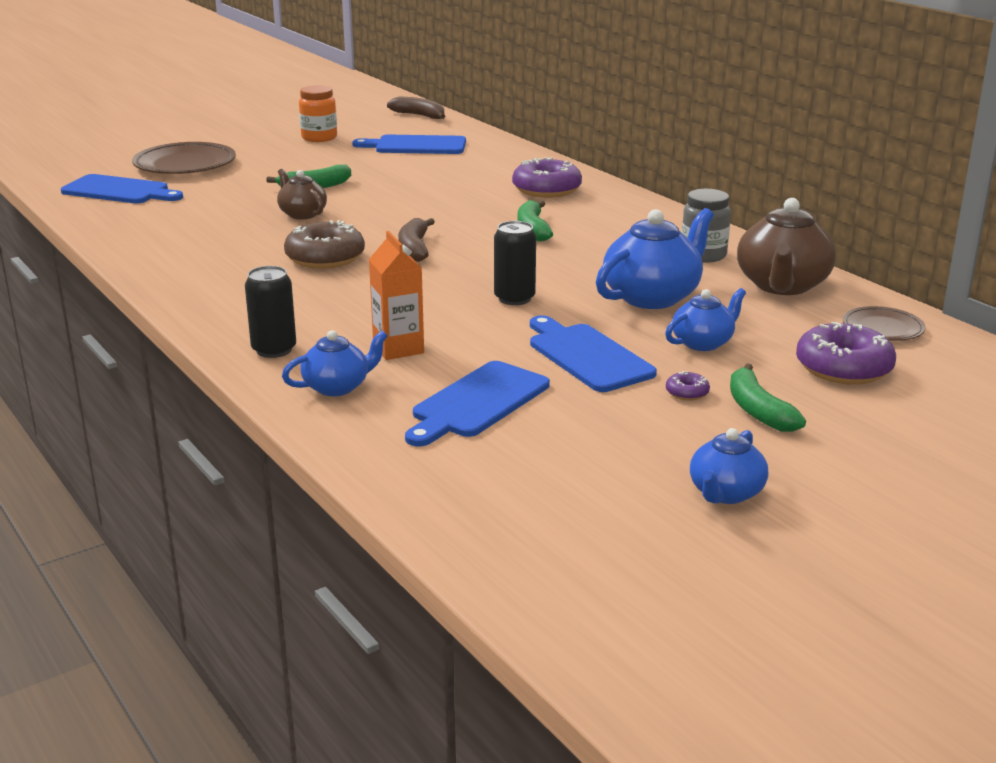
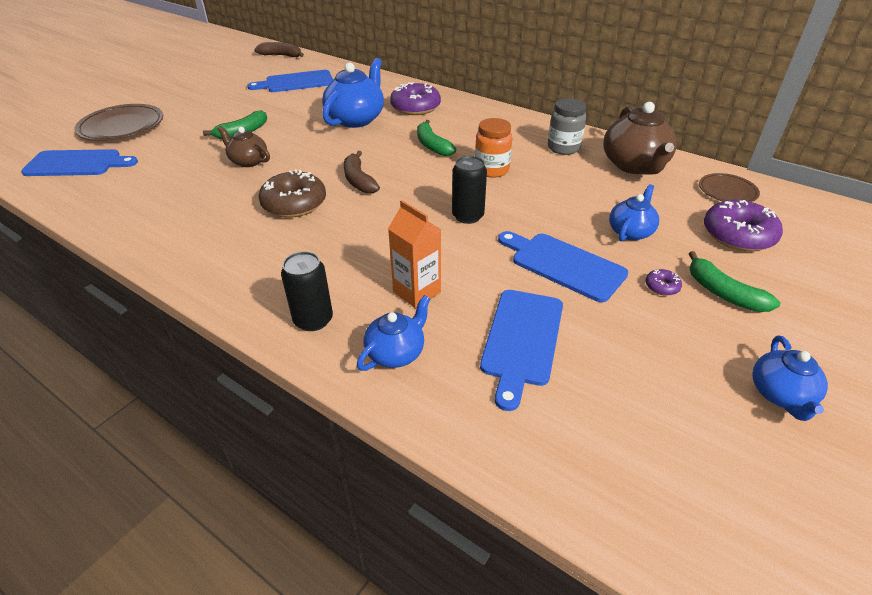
camera: 20 degrees left, 15 degrees up
orange jar [299,85,337,142] -> orange jar moved to [475,118,512,178]
blue teapot [596,208,714,309] -> blue teapot moved to [322,58,384,128]

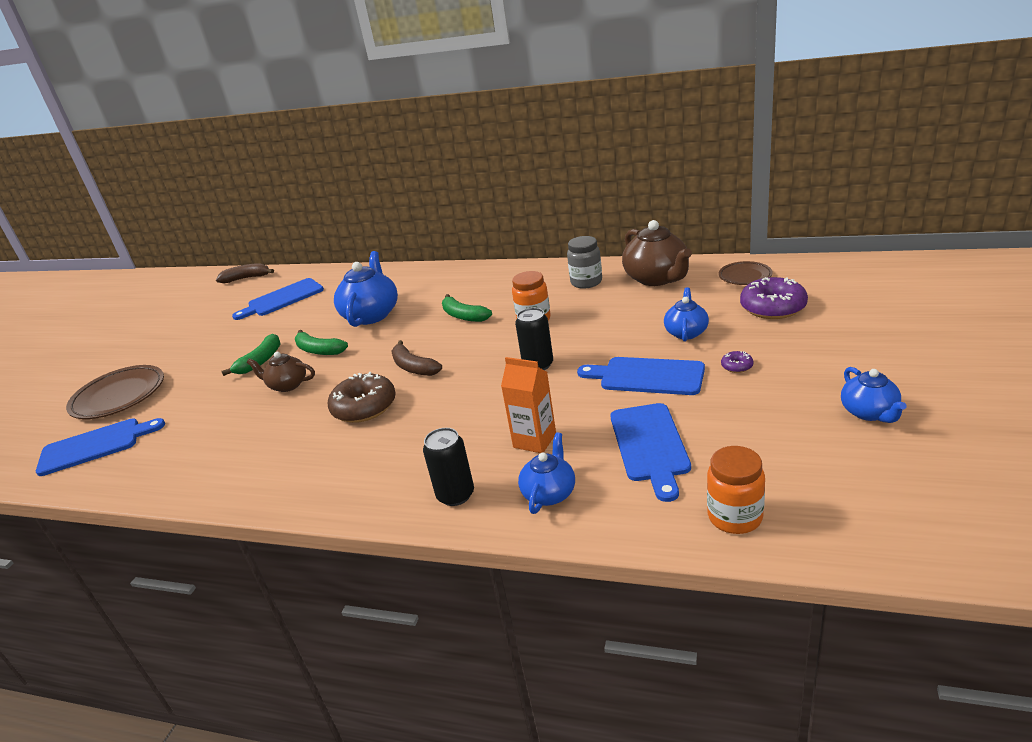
camera: 15 degrees left, 10 degrees down
purple donut [390,82,441,115] -> none
green banana [689,251,780,312] -> green banana moved to [295,330,348,355]
none -> orange jar [707,446,765,534]

